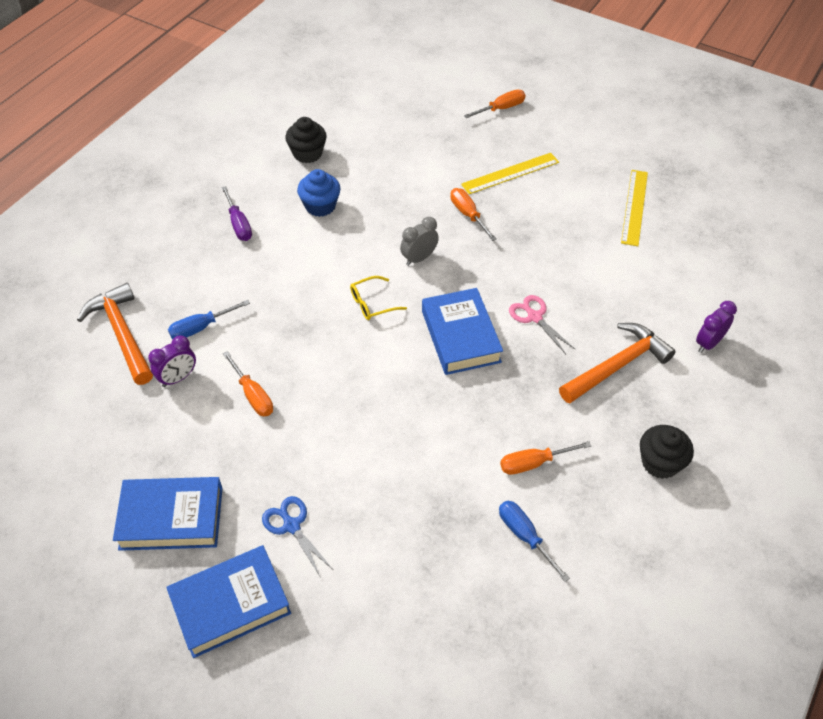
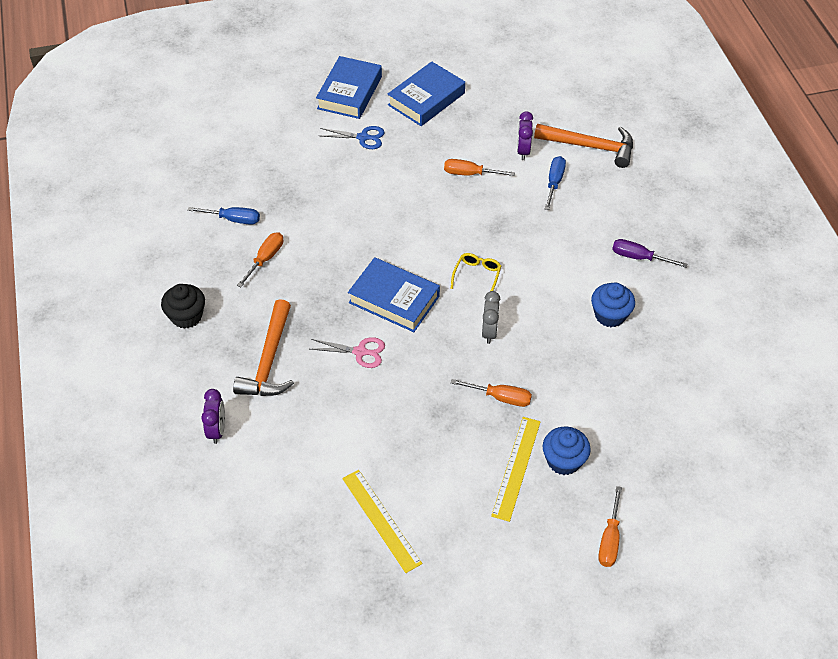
camera: 135 degrees right, 0 degrees up
black cupcake [285,117,327,163] -> none
none -> blue cupcake [542,427,591,475]

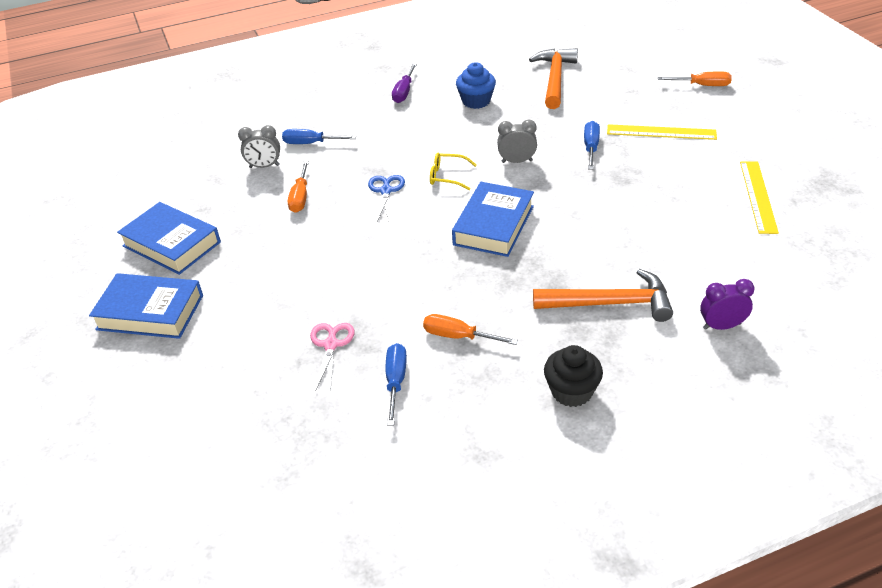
camera: 95 degrees left, 10 degrees down
pink scissors [310,337,385,368] -> pink scissors moved to [310,323,355,392]
blue scissors [320,126,385,149] -> blue scissors moved to [368,175,405,221]
yellow ruler [342,470,422,573] -> yellow ruler turned 45 degrees counterclockwise [740,161,779,234]
orange screwdriver [451,379,532,407] -> blue screwdriver [584,121,600,170]
purple clock [517,112,533,160] -> grey clock [238,125,280,168]
orange hammer [534,124,633,168] -> orange hammer moved to [529,48,578,109]
blue cupcake [542,427,591,475] -> none

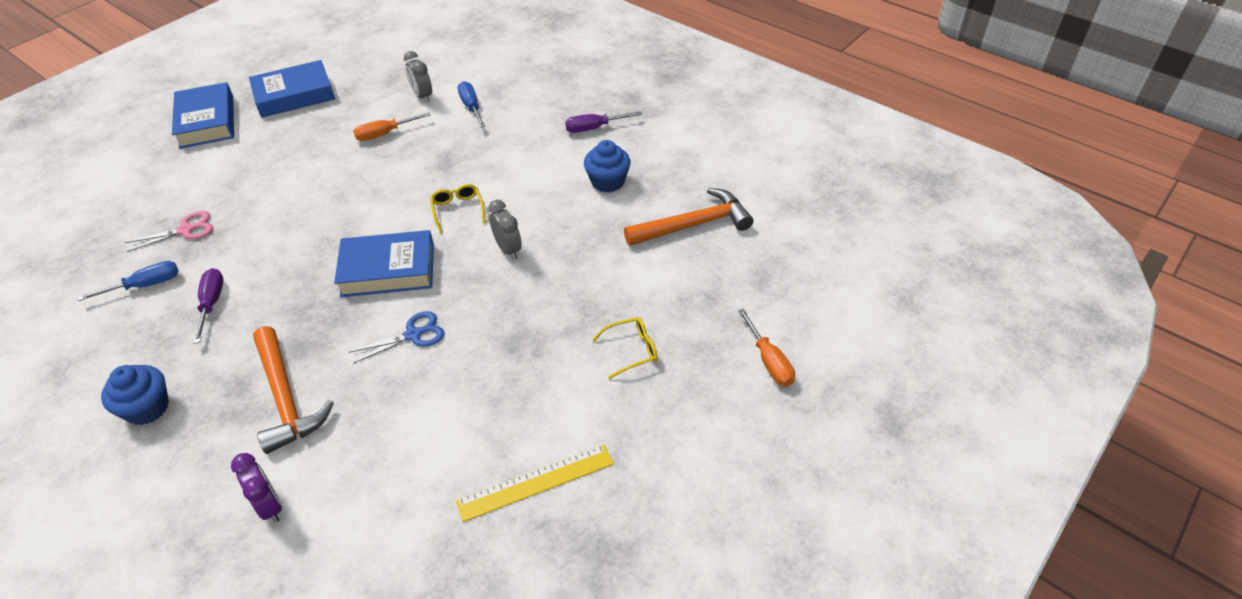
camera: 60 degrees right, 5 degrees up
blue book [117,202,221,275] -> blue book turned 60 degrees clockwise [249,60,335,118]
blue scissors [368,175,405,221] -> blue scissors moved to [349,311,444,364]
orange screwdriver [423,314,518,345] -> purple screwdriver [193,268,224,344]
black cupcake [544,345,603,407] -> blue cupcake [101,365,169,425]
blue screwdriver [584,121,600,170] -> none
yellow ruler [607,124,717,140] -> yellow glasses [592,317,658,379]

